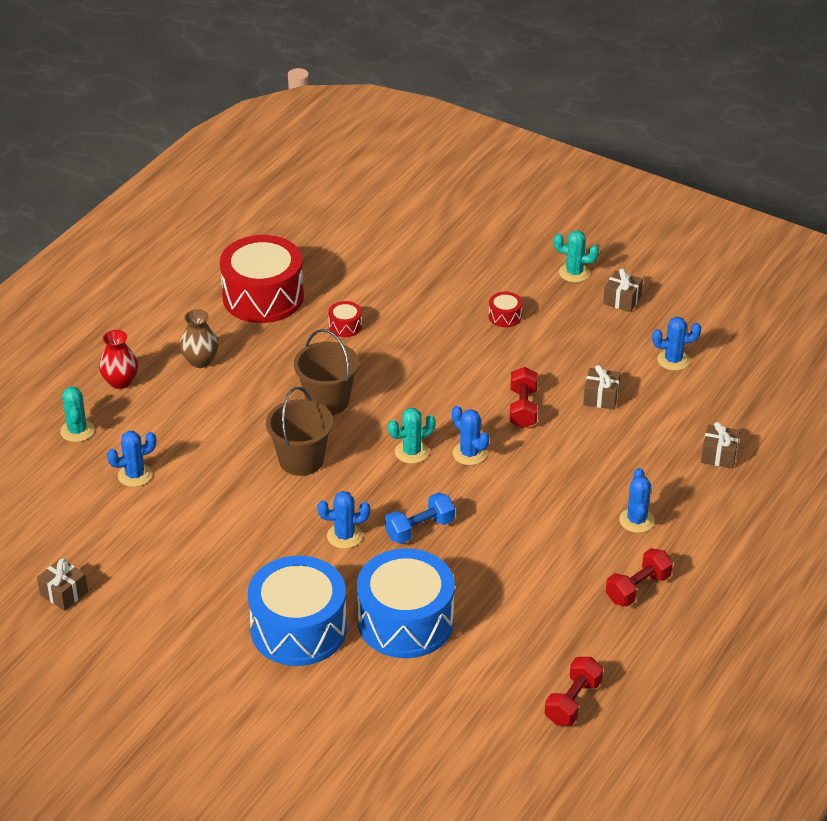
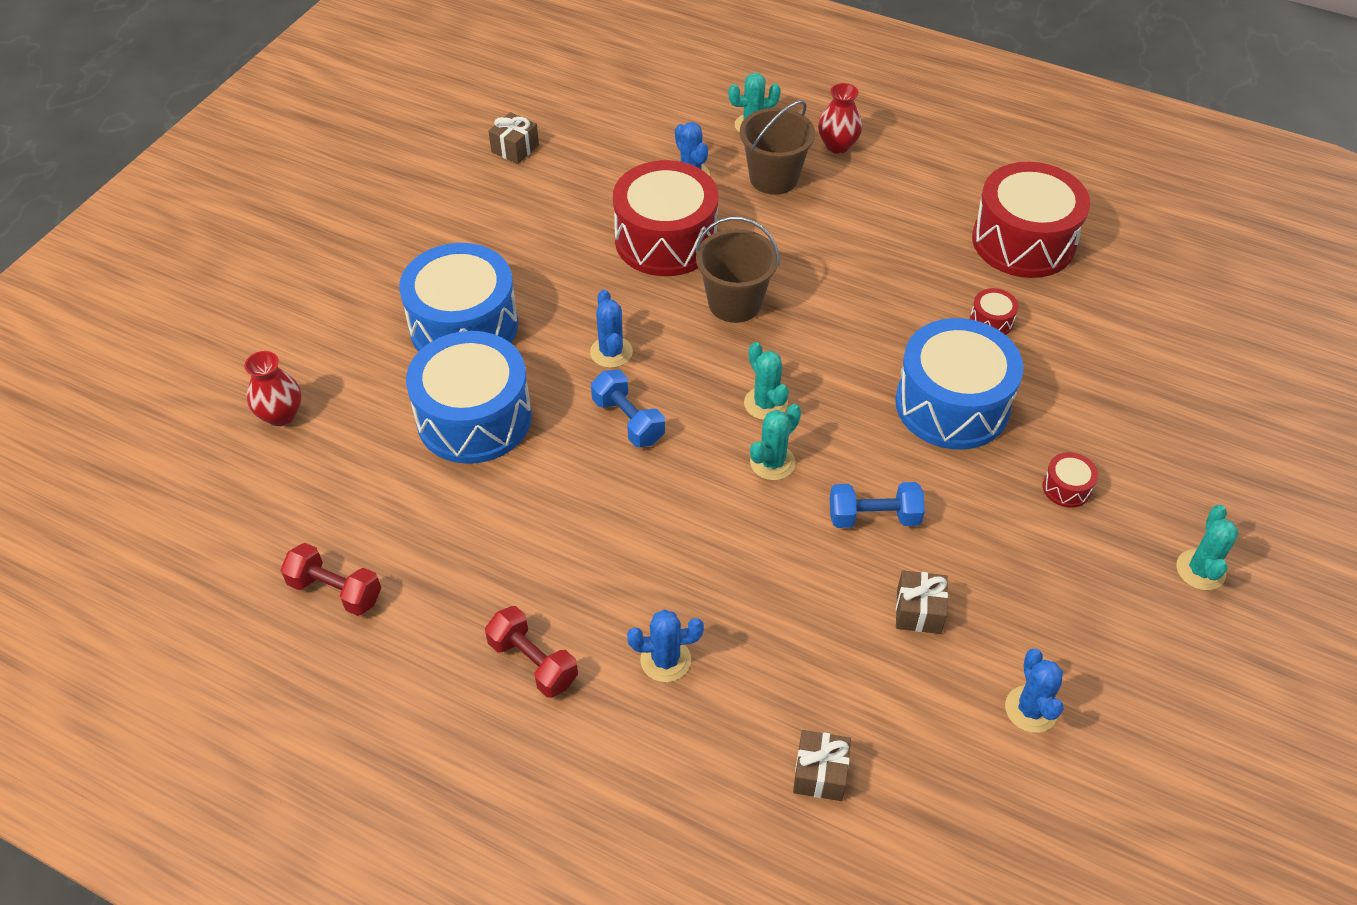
camera: 85 degrees right, 10 degrees up
brown vase [180,309,218,368] -> none
brown bucket [294,329,359,415] -> brown bucket moved to [740,100,815,195]
blue cactus [452,406,489,465] -> turquoise cactus [750,404,801,480]
red dumbbell [510,367,538,428] -> blue dumbbell [830,482,925,528]
brown gift [603,269,643,312] -> none
none -> red vase [244,351,301,426]
none -> red drum [613,160,718,276]
none -> blue drum [895,318,1024,450]

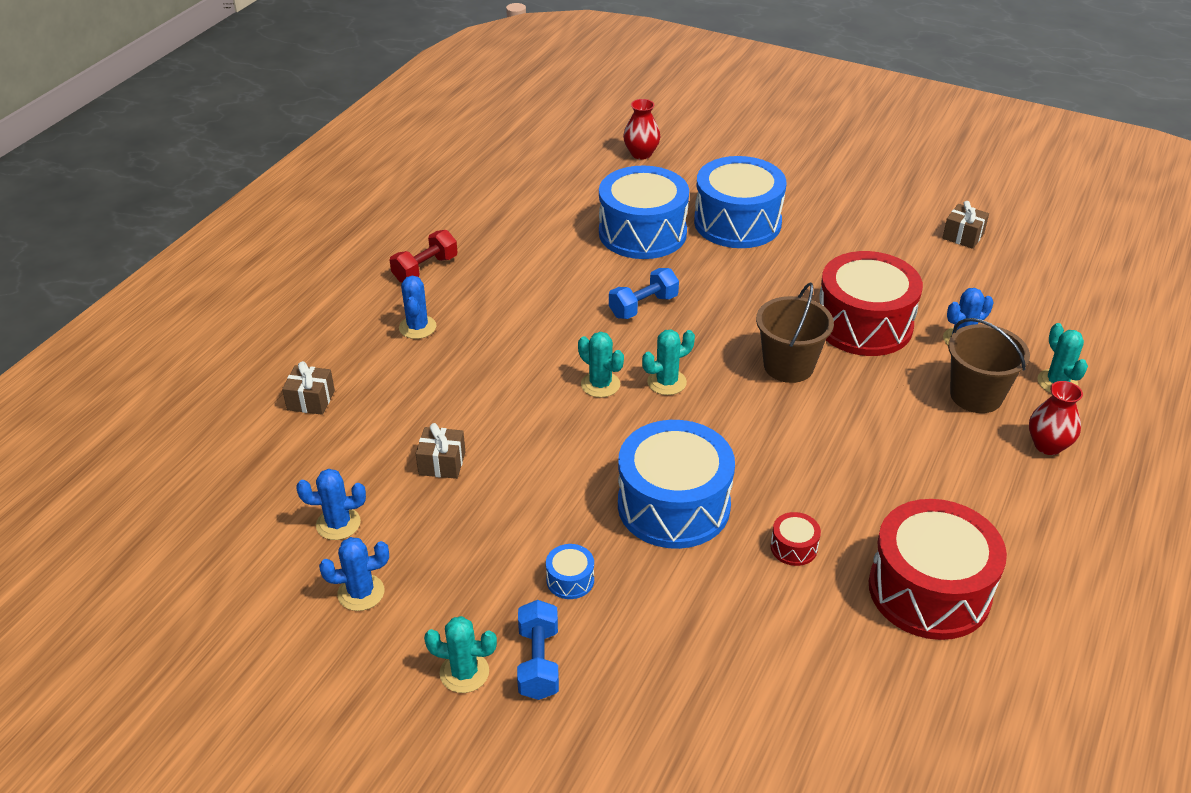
camera: 90 degrees right, 10 degrees down
red dumbbell [280,543,381,616] -> none
blue cactus [590,290,633,368] -> blue cactus moved to [319,537,389,611]
blue dumbbell [830,482,925,528] -> blue dumbbell moved to [517,600,559,700]
red drum [1042,452,1098,508] -> blue drum [546,544,594,599]

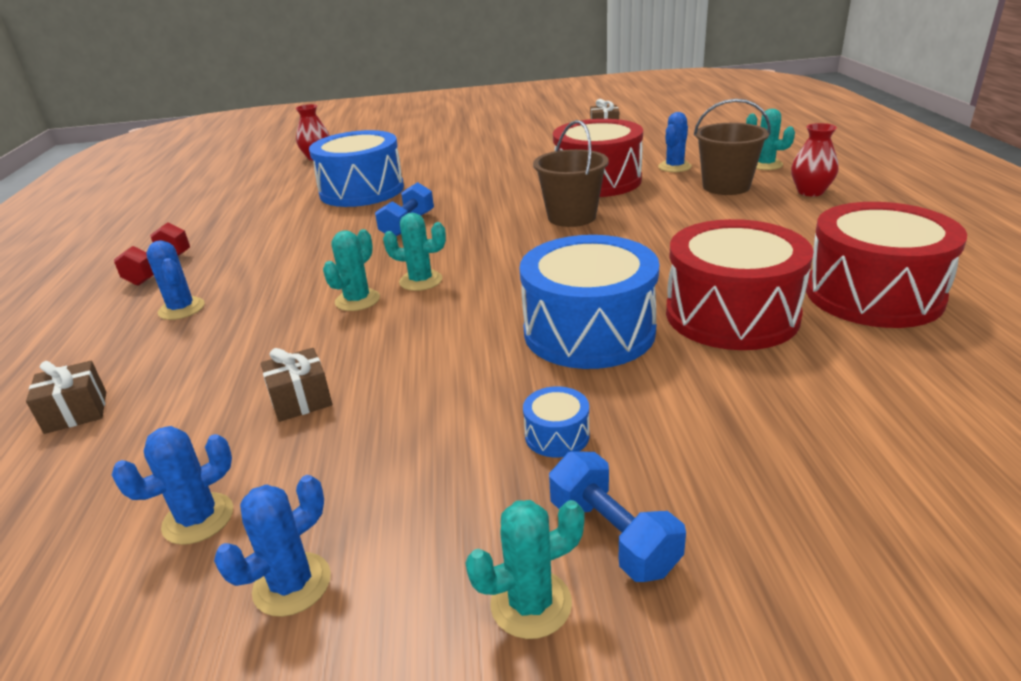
camera: 30 degrees left, 10 degrees down
turquoise cactus [642,330,695,395] -> turquoise cactus moved to [323,229,380,311]
blue drum [694,156,786,248] -> none
red drum [771,512,821,566] -> red drum [666,219,814,350], size x2.49

